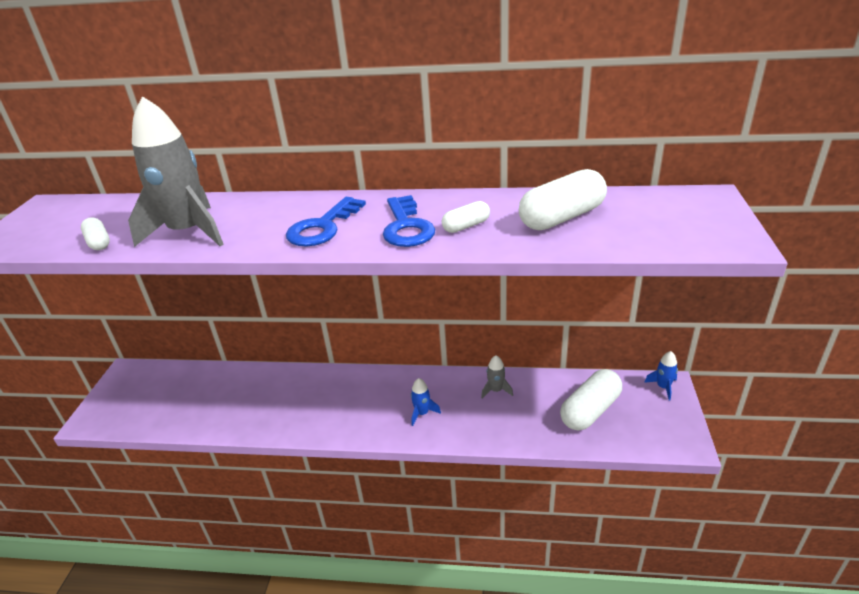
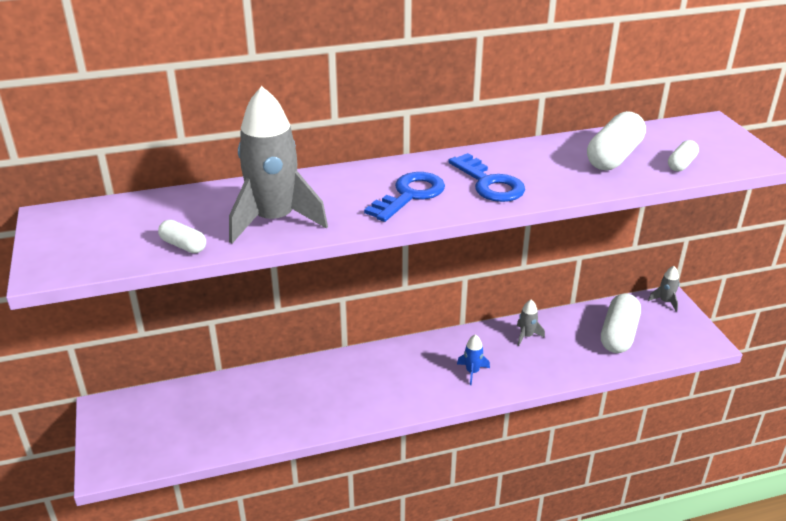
camera: 25 degrees left, 0 degrees up
blue key [286,197,366,246] -> blue key turned 150 degrees counterclockwise [364,172,445,222]
white capsule [442,201,490,233] -> white capsule moved to [668,140,699,172]
blue rocket [644,351,678,401] -> grey rocket [648,266,680,312]

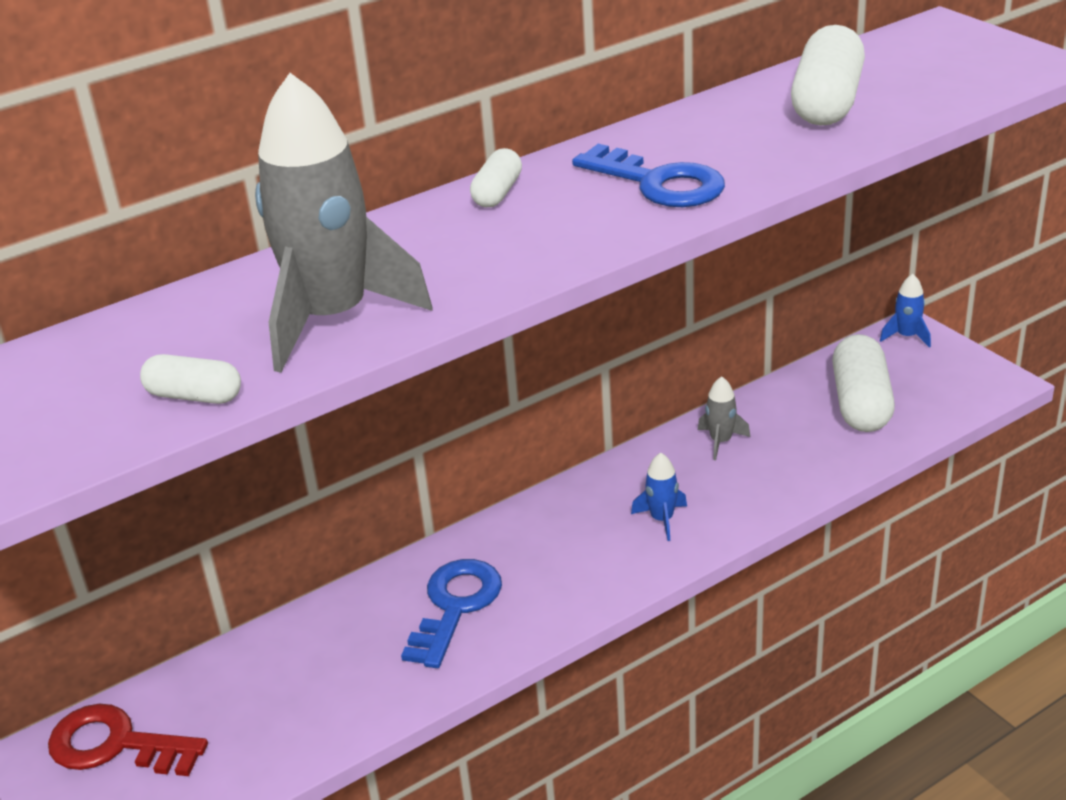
camera: 15 degrees left, 0 degrees up
blue key [364,172,445,222] -> blue key moved to [401,559,502,668]
grey rocket [648,266,680,312] -> blue rocket [880,274,931,348]
white capsule [668,140,699,172] -> white capsule moved to [470,148,522,207]
none -> red key [48,704,208,776]

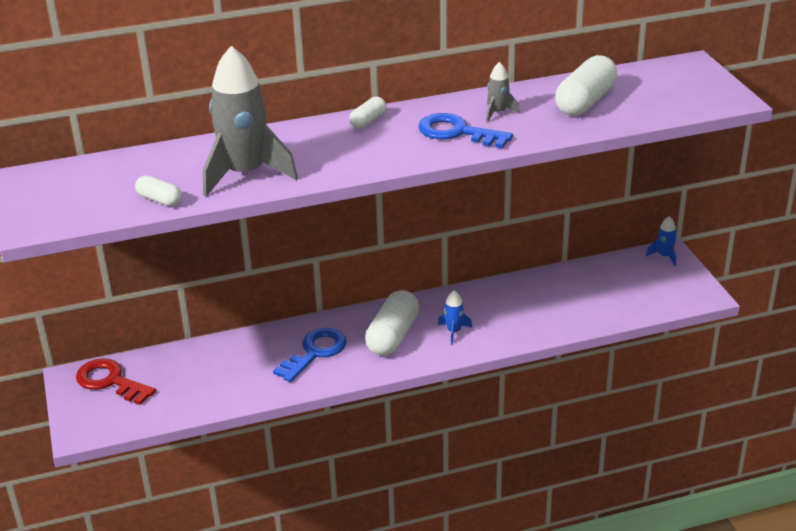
camera: 15 degrees right, 0 degrees up
blue key [572,144,725,207] -> blue key turned 150 degrees clockwise [418,113,513,148]
grey rocket [698,376,750,460] -> grey rocket moved to [486,62,520,122]
white capsule [832,334,895,432] -> white capsule moved to [365,290,419,356]

